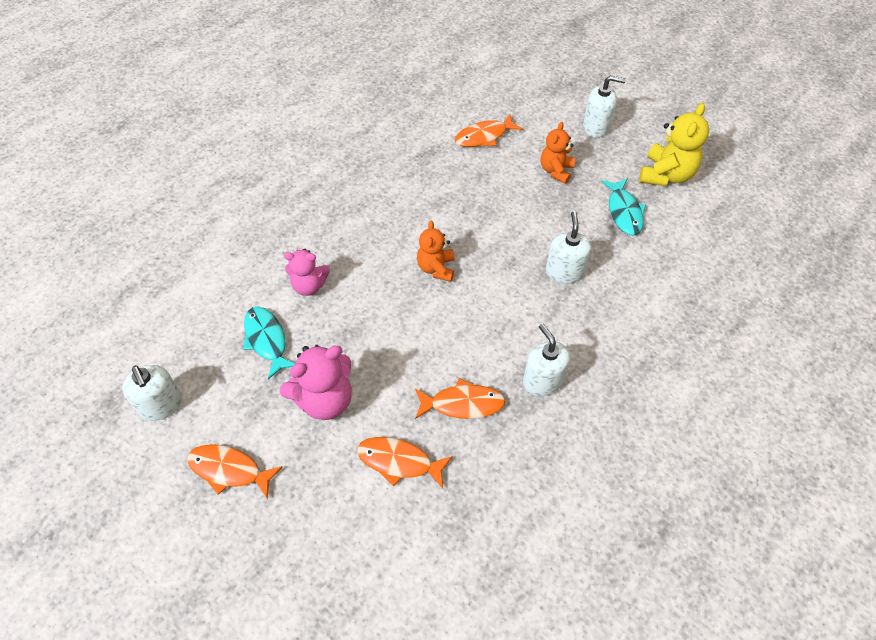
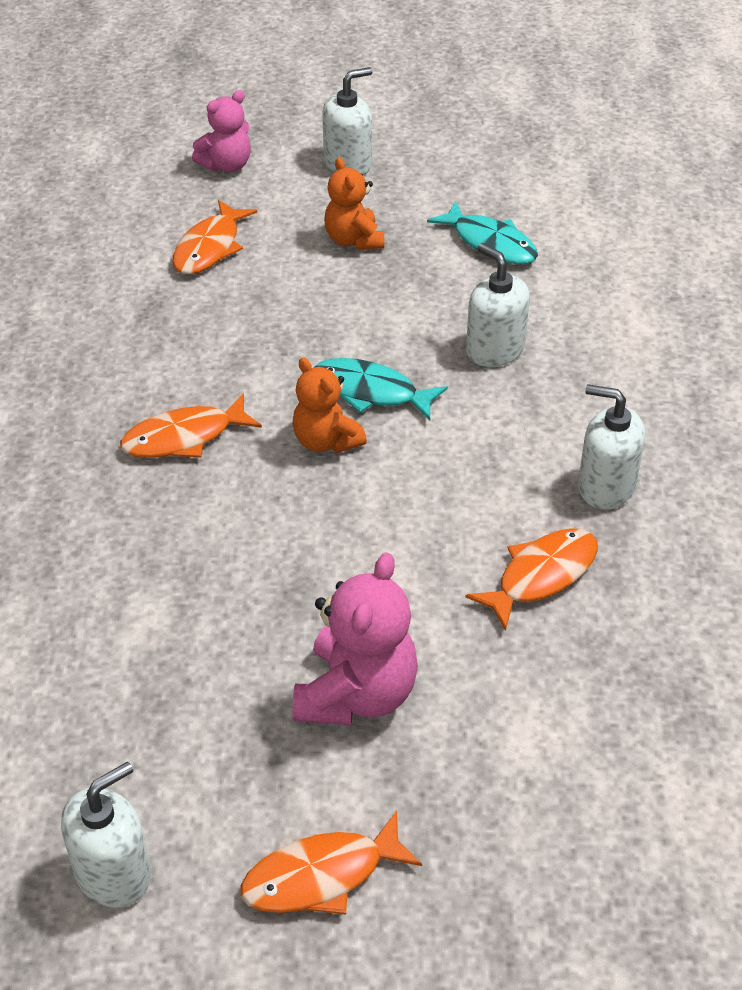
camera: 40 degrees left, 10 degrees down
white soap dispenser [122,365,182,421] -> white soap dispenser turned 60 degrees counterclockwise [61,762,151,908]
turquoise fish [243,306,295,380] -> turquoise fish moved to [315,358,448,420]
pink teddy bear [284,249,330,296] -> pink teddy bear moved to [192,90,251,173]
orange fish [357,437,453,488] -> orange fish moved to [120,393,262,458]
yellow teddy bear [639,103,709,186] -> none

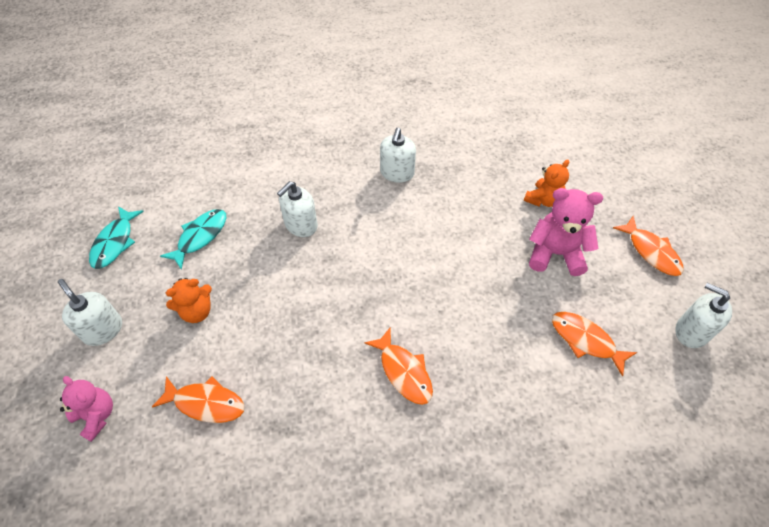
camera: 100 degrees left, 10 degrees up
orange teddy bear [292,357,367,453] -> orange teddy bear moved to [524,160,570,207]
turquoise fish [315,358,448,420] -> turquoise fish moved to [89,206,144,269]
orange fish [465,528,598,631] -> orange fish moved to [552,312,637,377]

